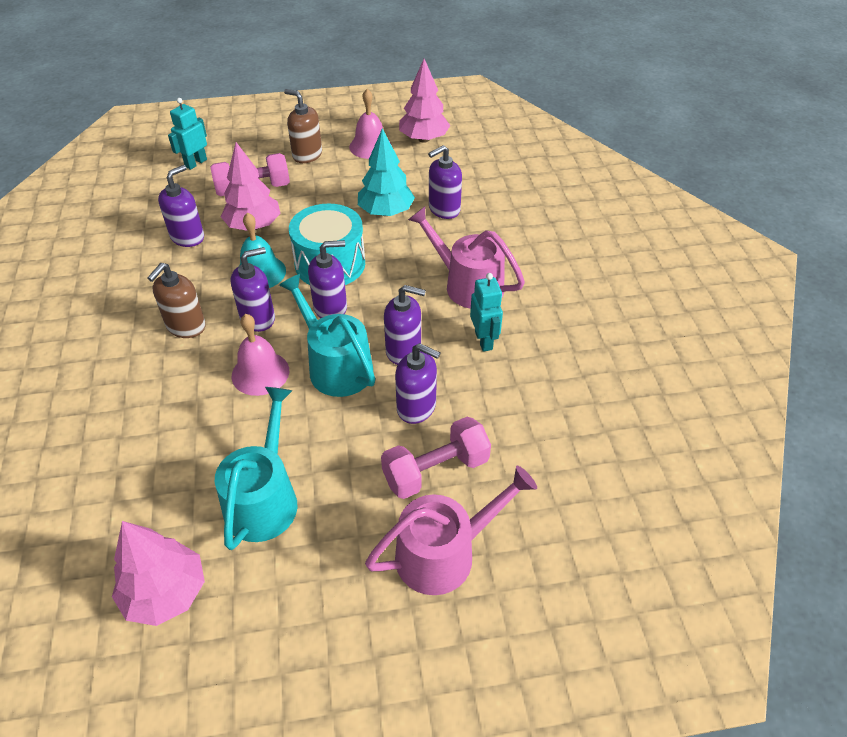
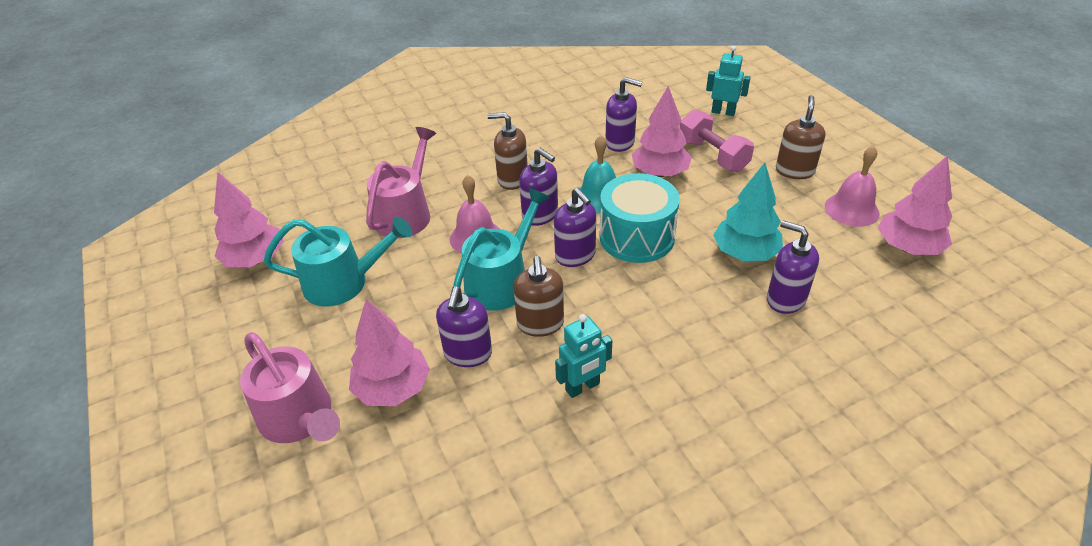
camera: 75 degrees right, 5 degrees down
pink dumbbell [381,417,491,499] -> pink tree [349,299,430,406]
purple soap dispenser [384,285,426,365] -> brown soap dispenser [513,256,564,337]
pink watering can [408,207,525,309] -> pink watering can moved to [366,127,436,238]

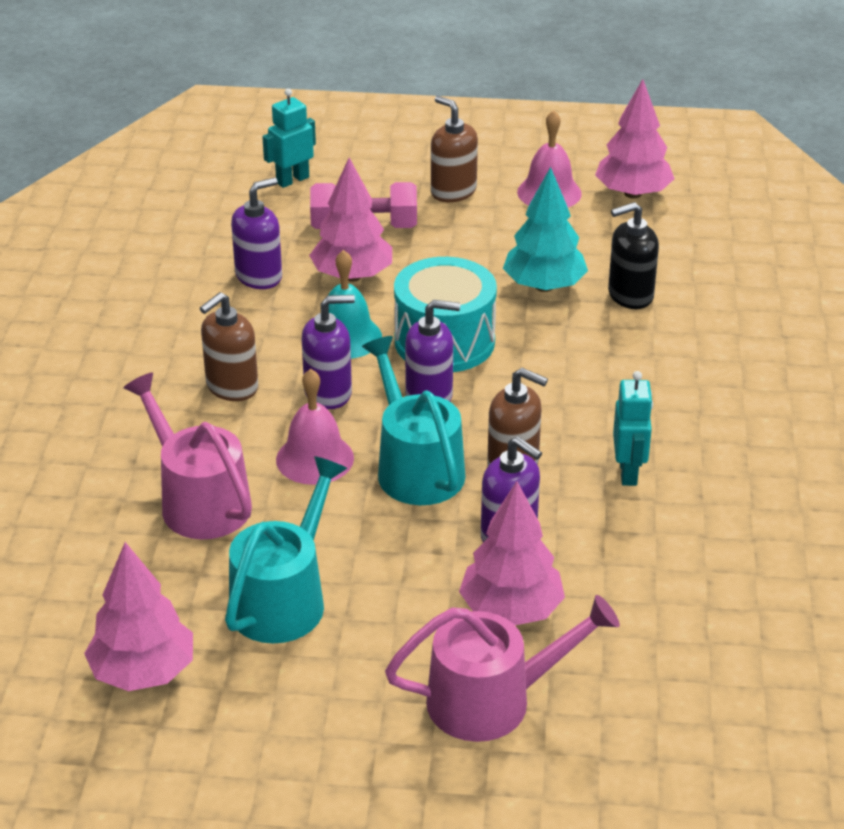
camera: 60 degrees left, 5 degrees down
purple soap dispenser [767,221,819,314] -> black soap dispenser [608,202,659,309]

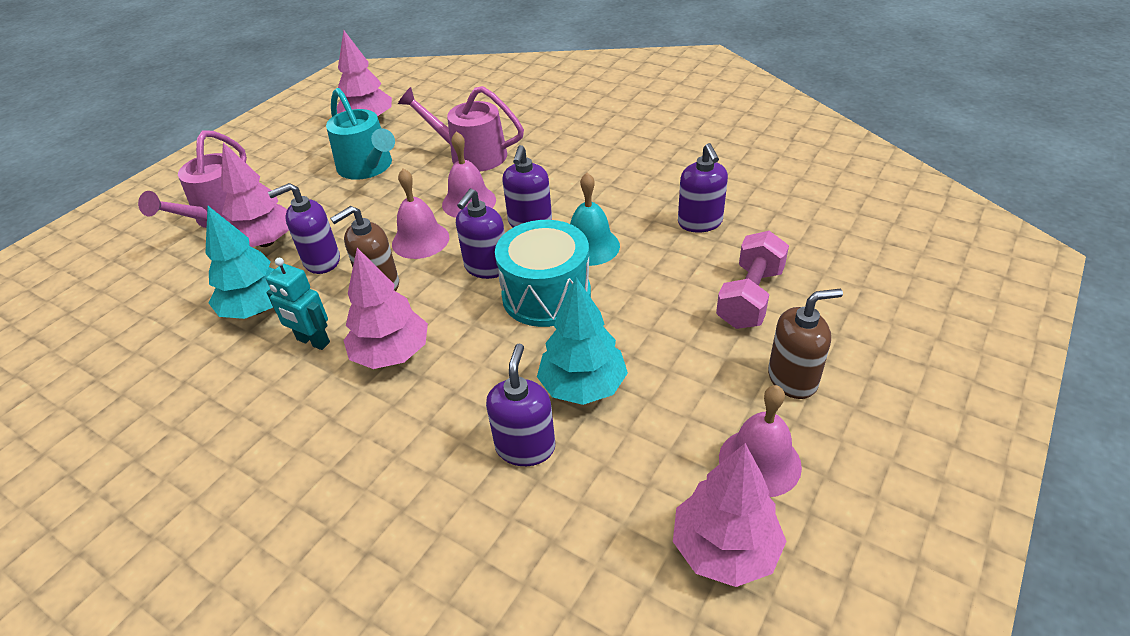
camera: 120 degrees right, 5 degrees up
pink watering can [123,372,252,540] -> pink watering can turned 150 degrees counterclockwise [398,86,524,172]
brown soap dispenser [200,292,258,401] -> none
turquoise robot [262,88,316,188] -> none
pink tree [309,158,392,282] -> pink tree moved to [343,248,428,369]
turquoise watering can [362,336,465,505] -> pink bell [392,169,449,259]
black soap dispenser [608,202,659,309] -> purple soap dispenser [486,343,555,466]
none -> turquoise tree [205,206,275,319]

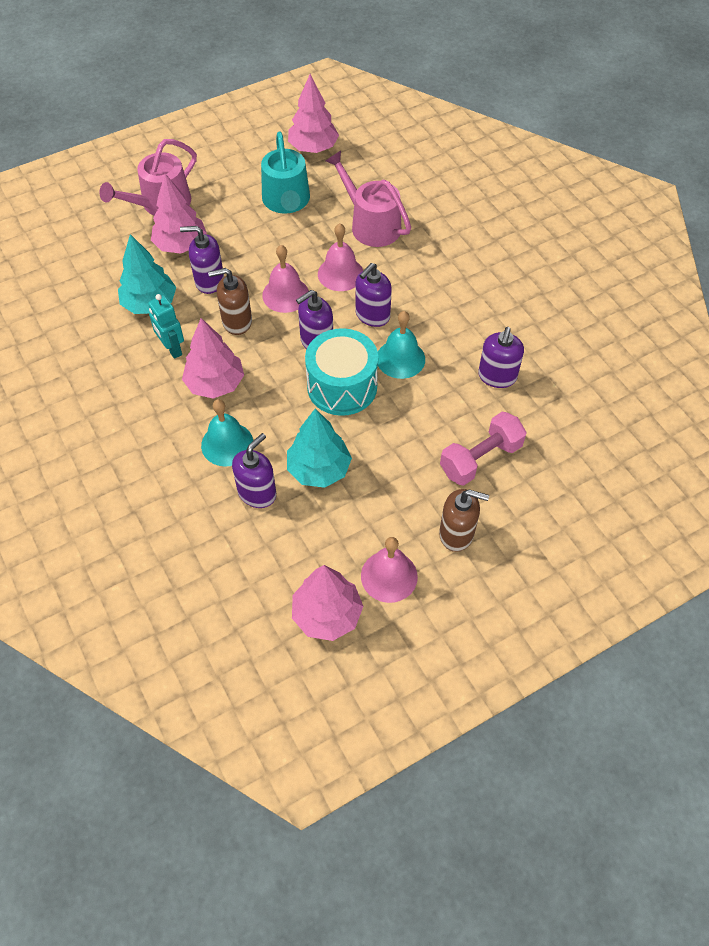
camera: 25 degrees right, 15 degrees up
none -> turquoise bell [201,399,253,467]

